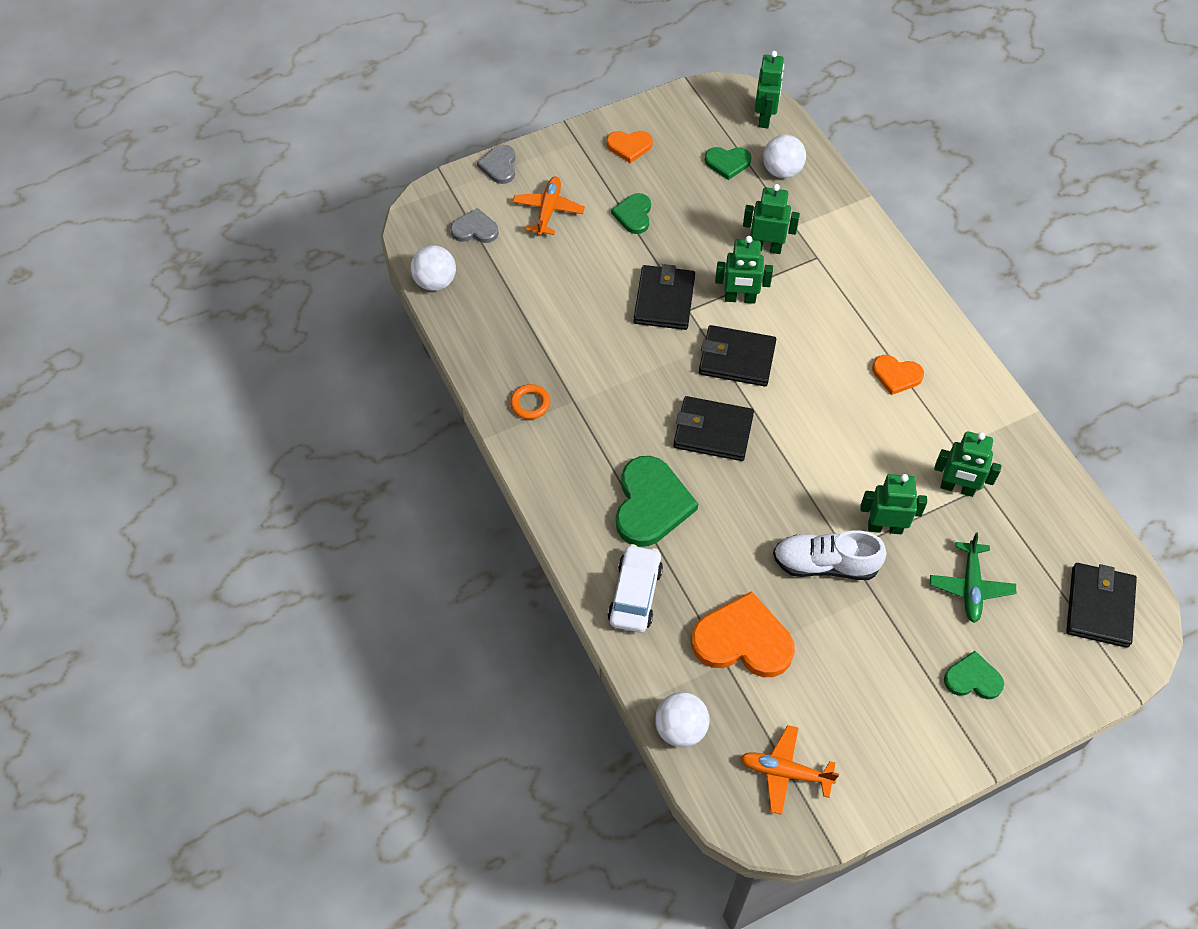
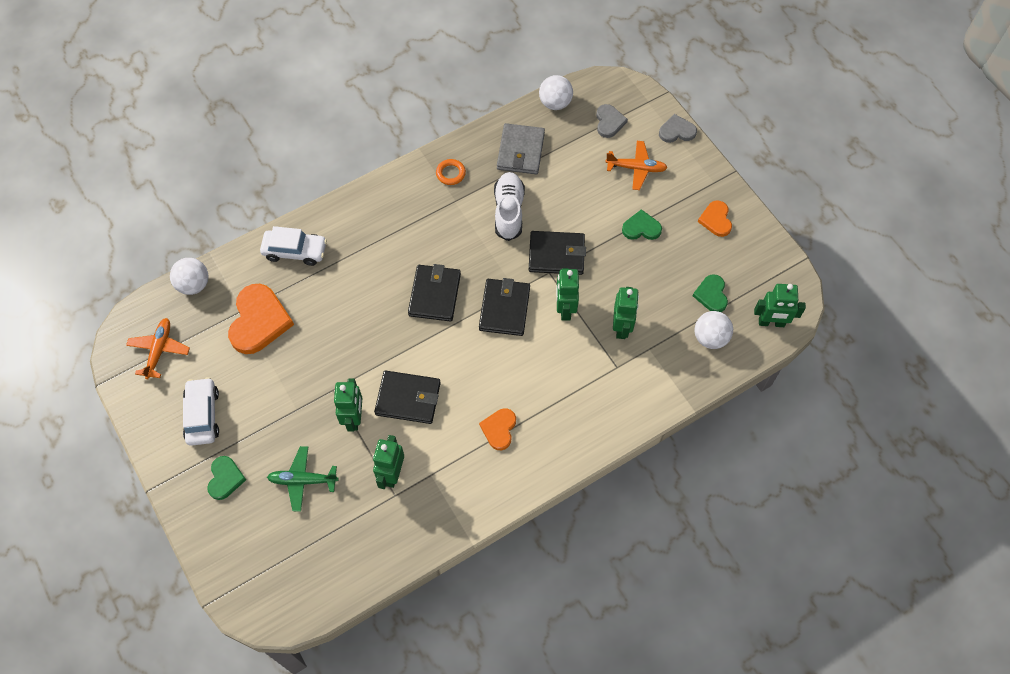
camera: 85 degrees right, 5 degrees up
green heart [616,456,698,547] -> none
white shoe [773,530,887,580] -> white shoe moved to [494,172,525,241]
black wallet [1066,563,1137,648] -> black wallet moved to [374,370,441,424]
none -> white car [183,377,219,446]
none -> grey wallet [497,123,545,174]

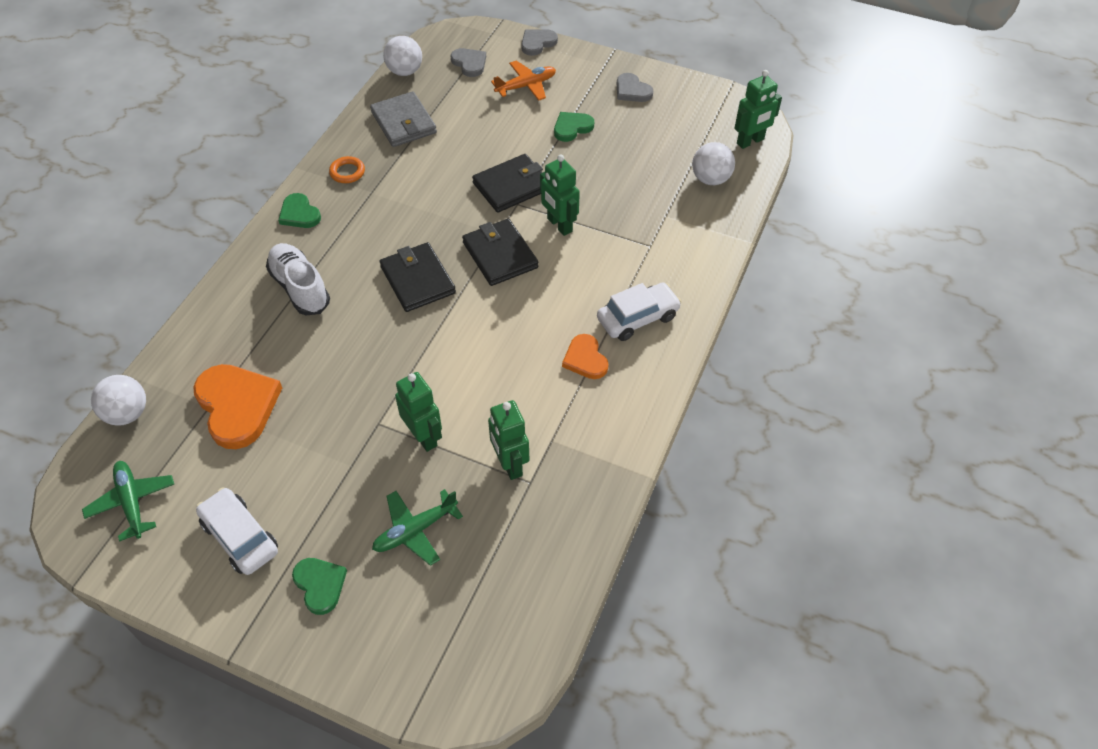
camera: 35 degrees left, 10 degrees down
orange plane [126,318,190,379] -> green plane [82,461,174,541]
white car [260,226,327,266] -> white car moved to [597,283,682,341]
black wallet [374,370,441,424] -> none
white shoe [494,172,525,241] -> white shoe moved to [266,243,330,315]
green robot [613,287,639,339] -> none
green heart [693,274,728,312] -> green heart moved to [278,193,321,228]
orange heart [698,200,732,237] -> grey heart [617,73,653,102]

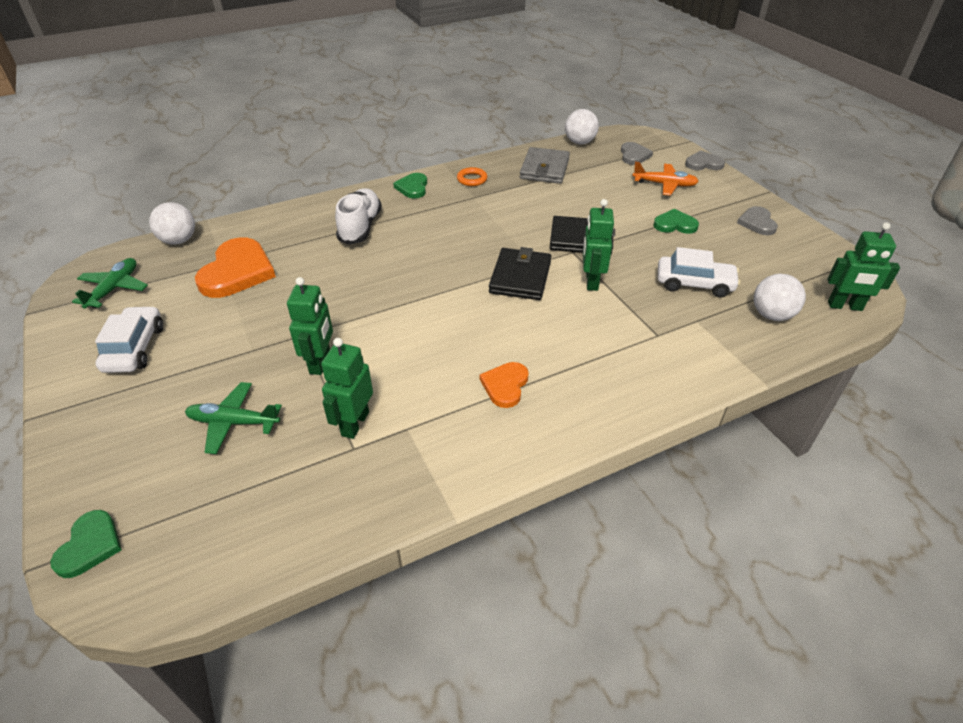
camera: 40 degrees right, 10 degrees down
green heart [292,558,347,615] -> green heart moved to [51,510,122,578]
black wallet [380,242,456,312] -> none
white car [597,283,682,341] -> white car moved to [658,247,740,298]

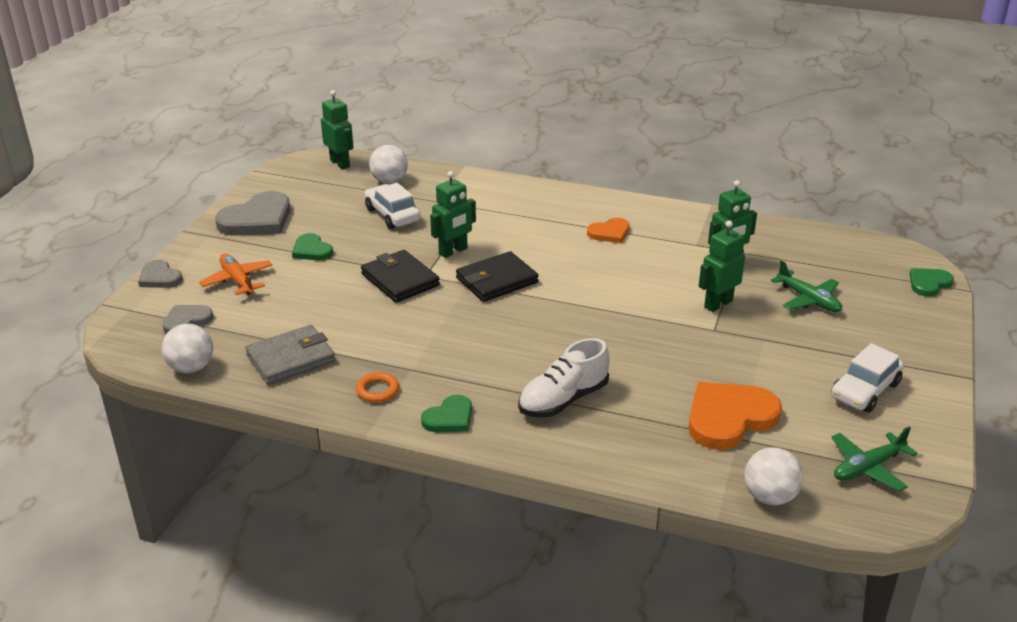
camera: 135 degrees left, 10 degrees down
grey heart [737,206,778,235] -> grey heart [215,191,291,236], size x1.80

